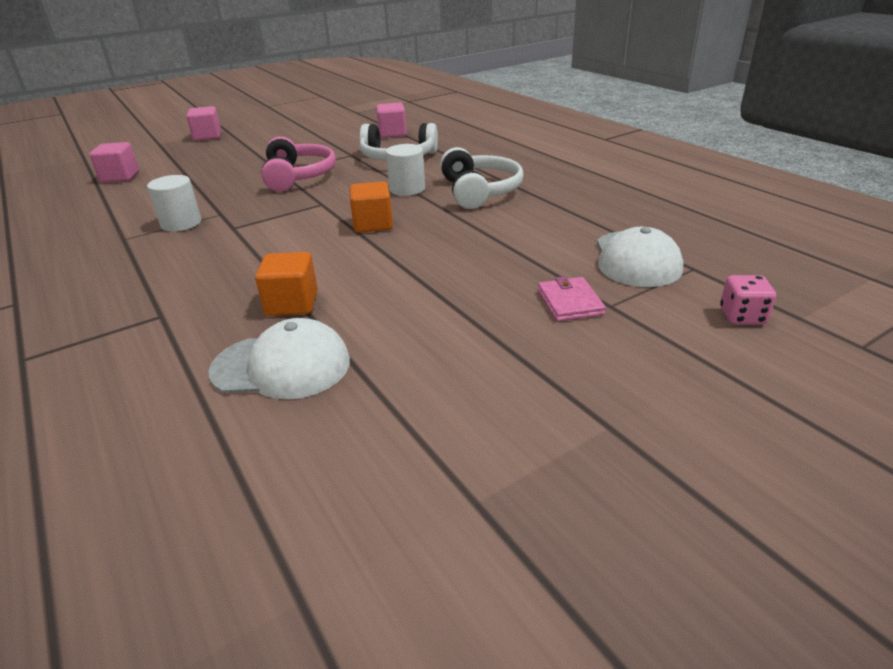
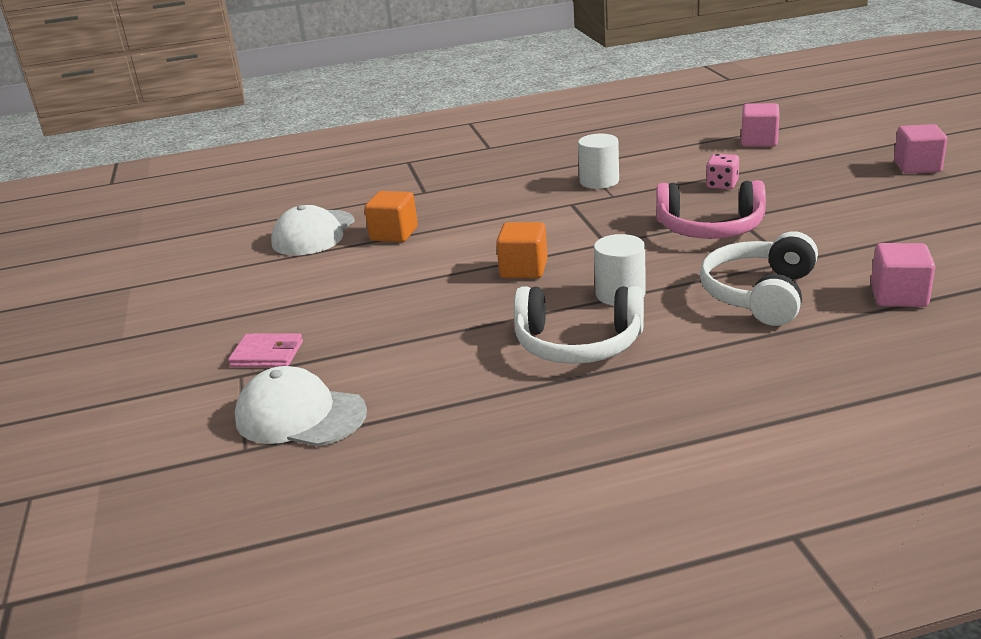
camera: 110 degrees right, 5 degrees down
pink dice [720,275,776,324] -> pink dice moved to [706,154,739,189]

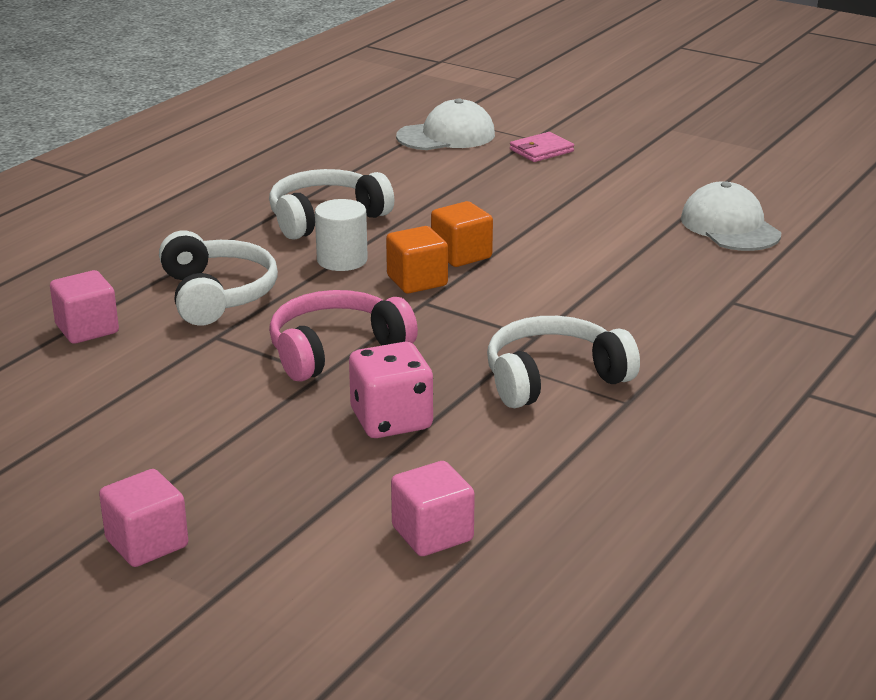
camera: 135 degrees right, 0 degrees up
orange cube [364,191,418,242] -> orange cube moved to [386,226,448,293]
white cylinder [578,134,619,189] -> white headphones [487,316,640,408]
pink dice [706,154,739,189] -> pink dice [349,342,433,438], size x1.66

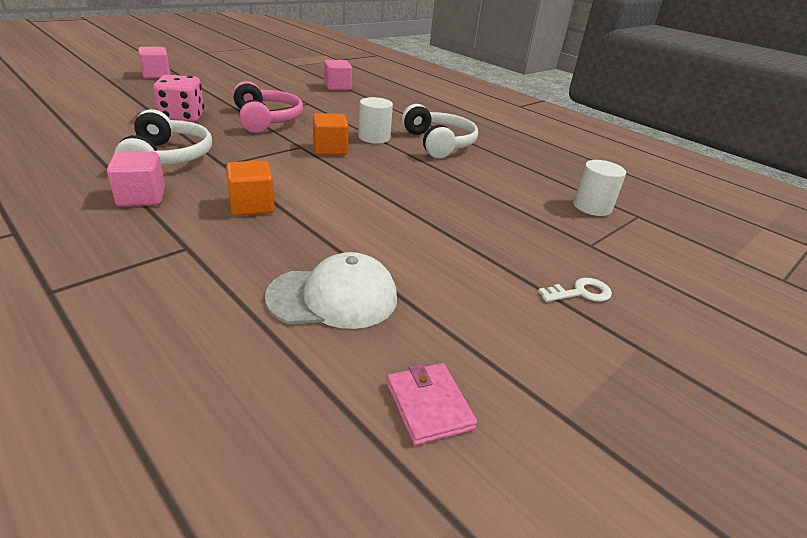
camera: 100 degrees right, 5 degrees up
white headphones [159,231,278,326] -> none
pink cube [391,461,475,556] -> pink cube moved to [107,152,165,207]
white cap [396,98,495,150] -> white cylinder [573,160,626,216]
orange cube [431,201,493,267] -> orange cube moved to [226,161,275,216]
pink wallet [510,132,574,162] -> pink wallet moved to [387,363,477,445]
none -> white key [538,278,612,302]

